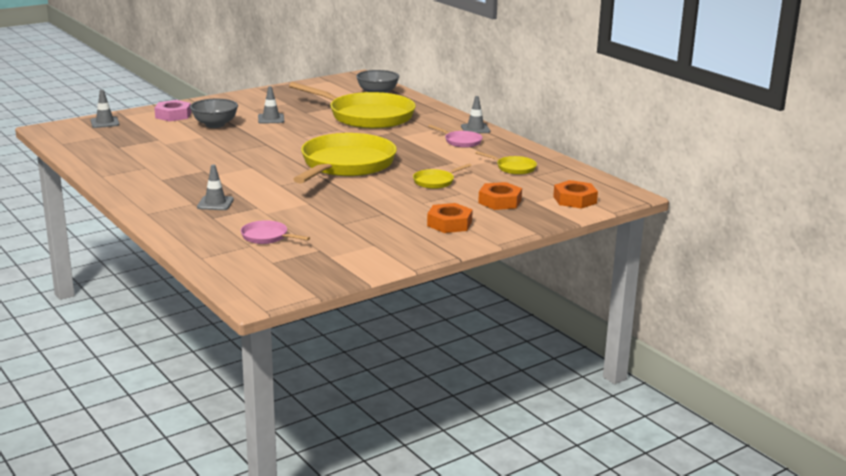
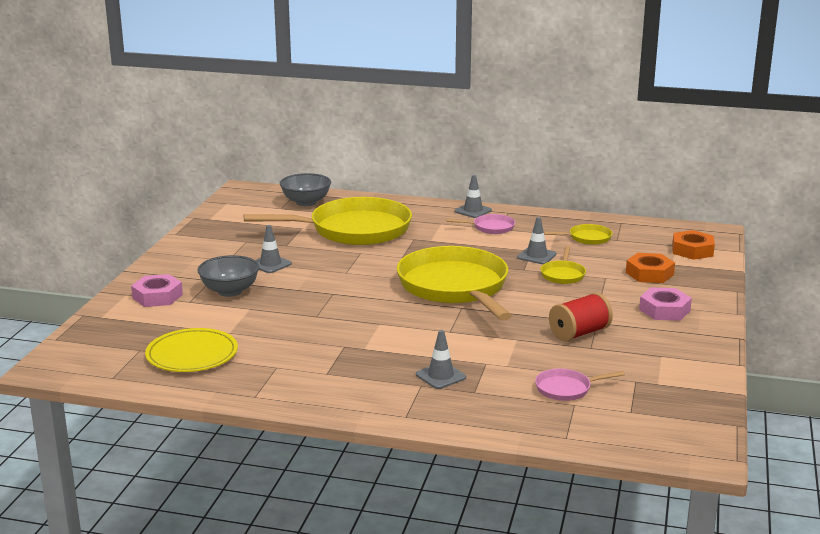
camera: 40 degrees left, 0 degrees up
grey traffic cone [91,89,120,128] -> grey traffic cone moved to [517,217,556,264]
orange nut [427,203,473,233] -> pink nut [639,287,692,321]
none -> yellow plate [145,328,238,372]
none -> red spool [549,292,613,342]

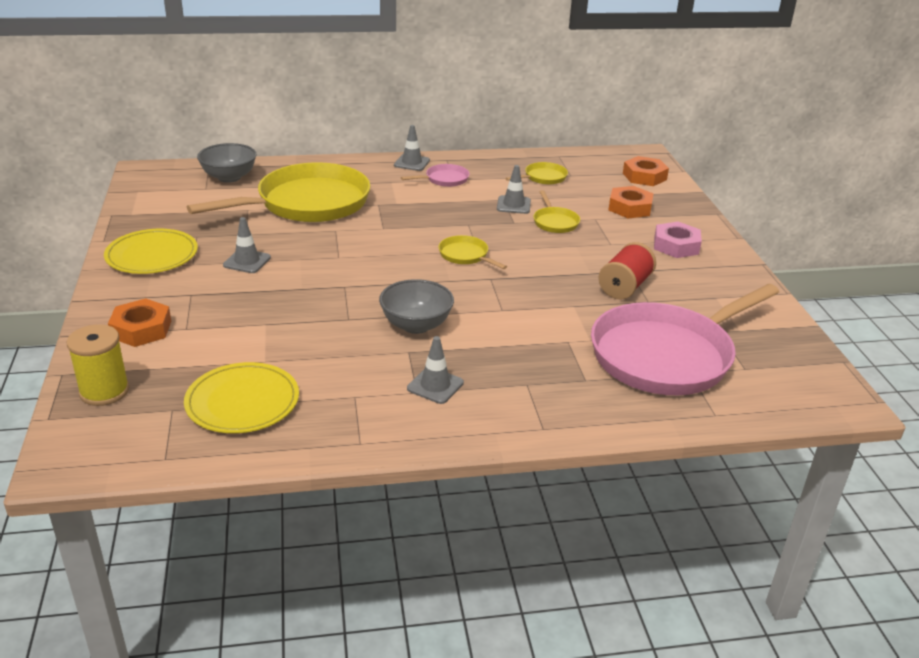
camera: 25 degrees left, 10 degrees up
pink nut [131,274,183,307] -> orange nut [108,298,171,347]
grey bowl [198,255,259,297] -> grey bowl moved to [379,279,454,334]
yellow pan [397,246,512,321] -> yellow pan [438,235,507,269], size x0.41
grey traffic cone [416,330,466,389] -> grey traffic cone moved to [407,336,464,404]
pink pan [535,368,625,401] -> pink pan [591,284,779,395], size x2.41
none -> yellow spool [67,324,129,406]
none -> yellow plate [104,229,198,274]

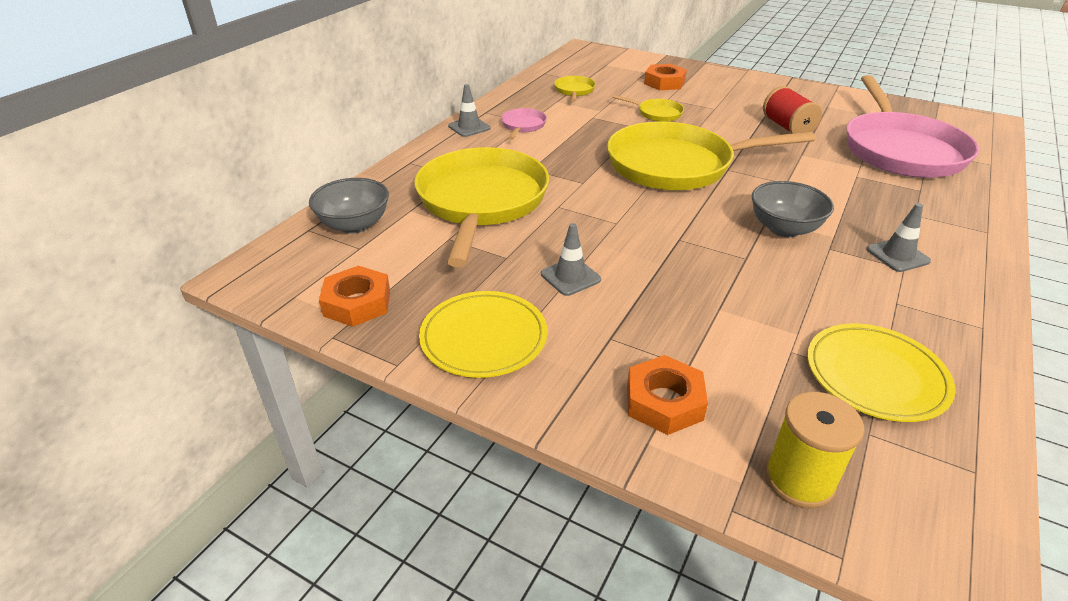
camera: 50 degrees left, 5 degrees up
yellow pan [438,235,507,269] -> yellow pan [607,122,815,190], size x2.41
grey traffic cone [497,165,531,214] -> none
orange nut [623,156,669,186] -> orange nut moved to [319,266,390,327]
pink nut [654,222,702,258] -> none

